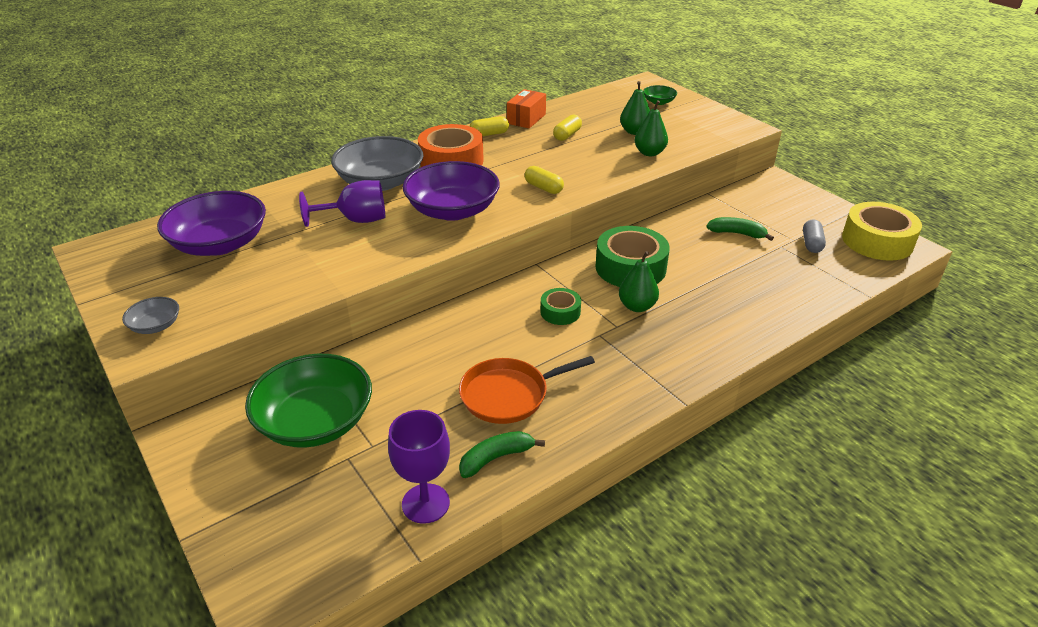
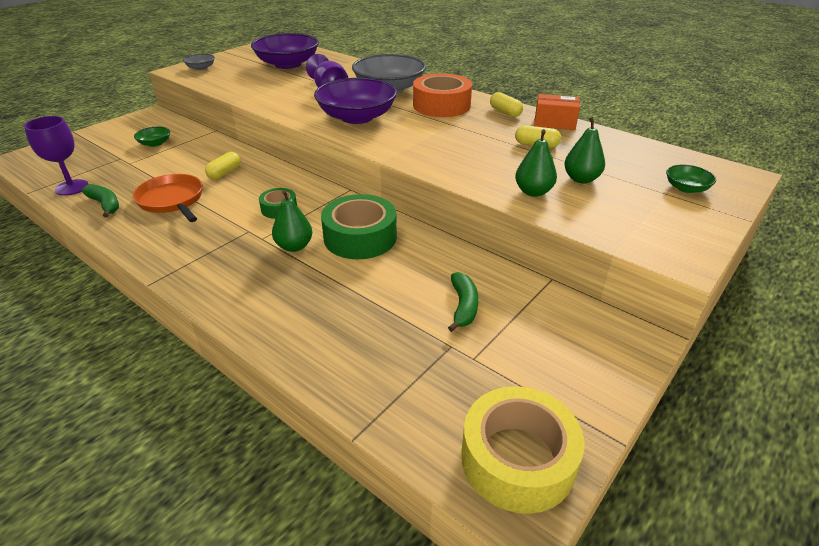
camera: 75 degrees right, 0 degrees up
green bowl [245,354,372,448] -> green bowl [134,127,170,147], size x0.45
yellow capsule [525,166,564,194] -> yellow capsule moved to [205,152,241,179]
grey capsule [803,219,826,253] -> none

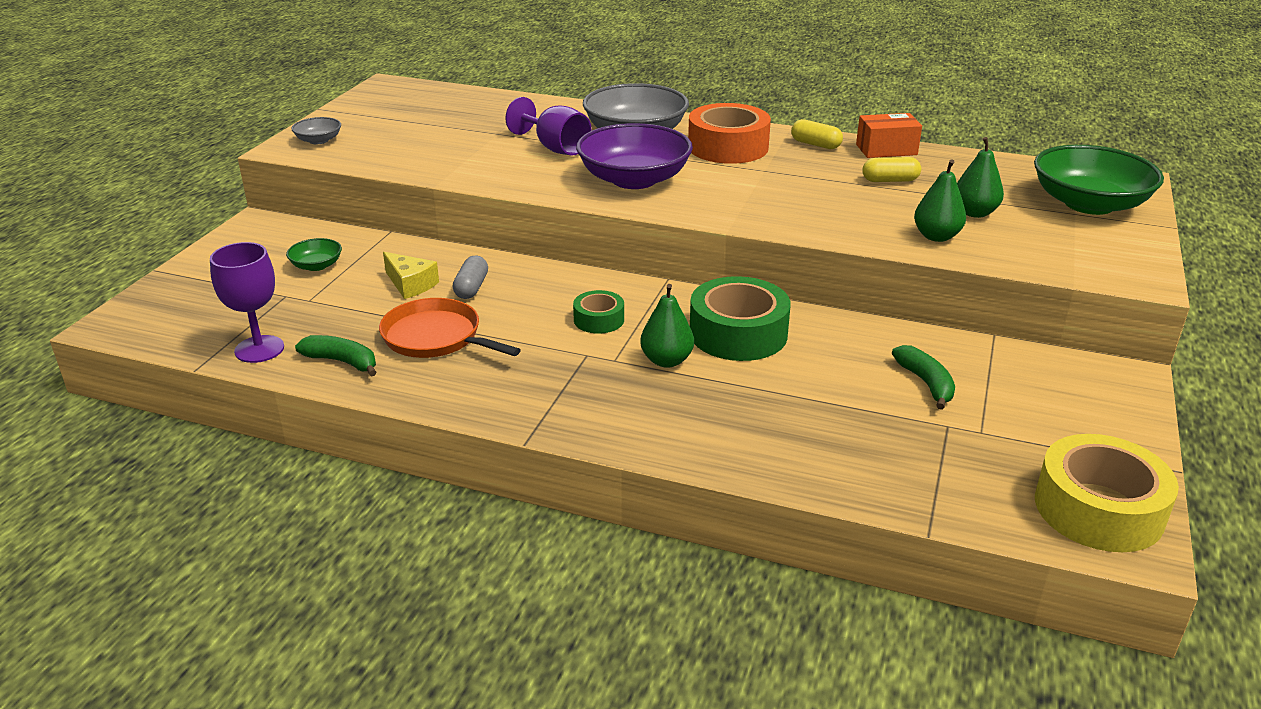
camera: 20 degrees left, 5 degrees down
yellow capsule [205,152,241,179] -> grey capsule [453,256,488,299]
purple bowl [251,33,319,69] -> none
green bowl [666,165,716,193] -> green bowl [1034,145,1164,215], size x2.21
none -> yellow cheese [383,252,439,299]

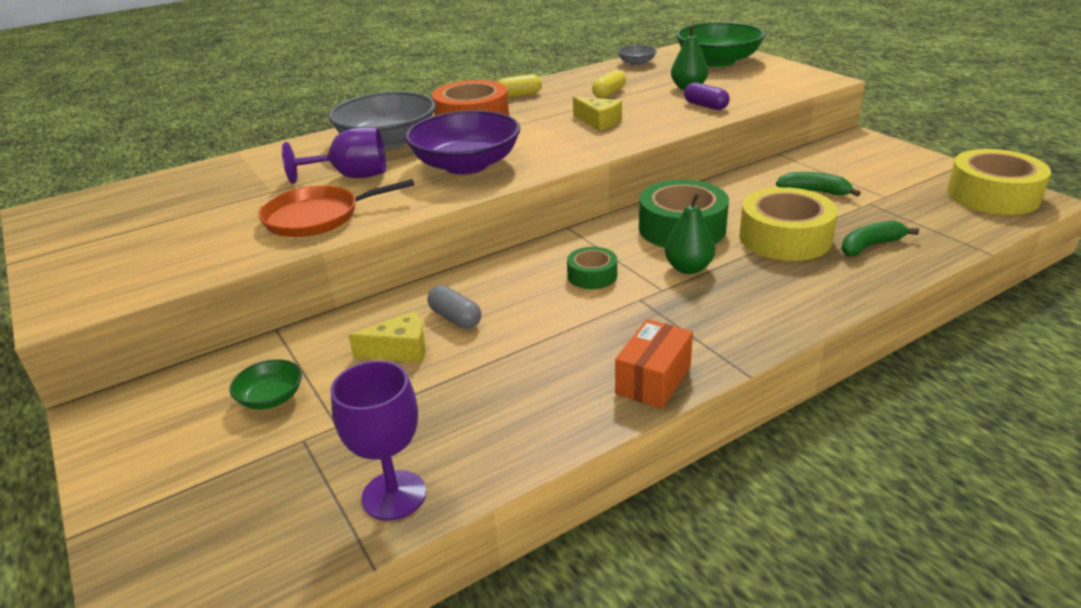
camera: 50 degrees left, 0 degrees up
grey bowl [292,117,341,144] -> grey bowl moved to [618,46,657,66]
green banana [295,335,377,377] -> green banana moved to [842,221,919,256]
orange pan [379,298,521,358] -> orange pan moved to [258,179,414,237]
orange box [856,113,922,158] -> orange box moved to [615,319,693,409]
green pear [914,159,966,242] -> purple capsule [684,82,730,110]
none -> yellow cheese [573,97,622,131]
none -> yellow tape [739,187,838,261]

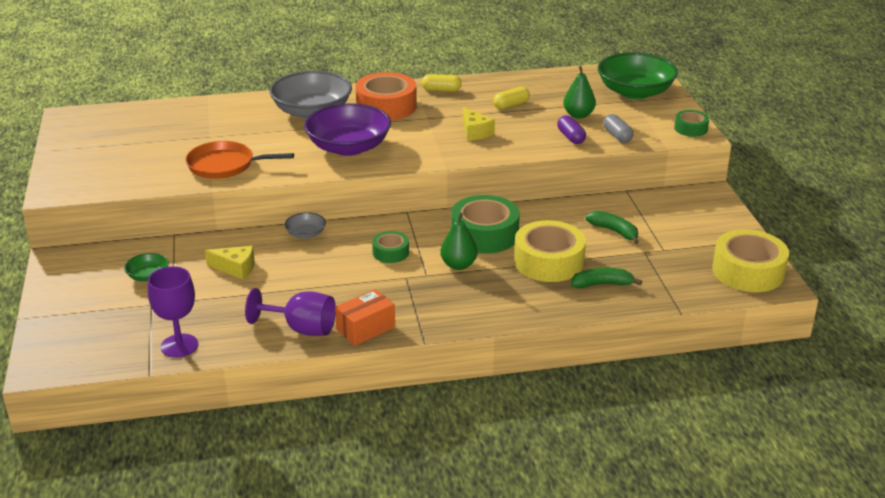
camera: 20 degrees right, 0 degrees up
purple goblet [282,127,386,184] -> purple goblet moved to [245,288,336,336]
grey capsule [427,285,481,329] -> grey capsule moved to [603,114,633,143]
grey bowl [618,46,657,66] -> grey bowl moved to [285,212,326,239]
none -> green tape [674,110,709,137]

